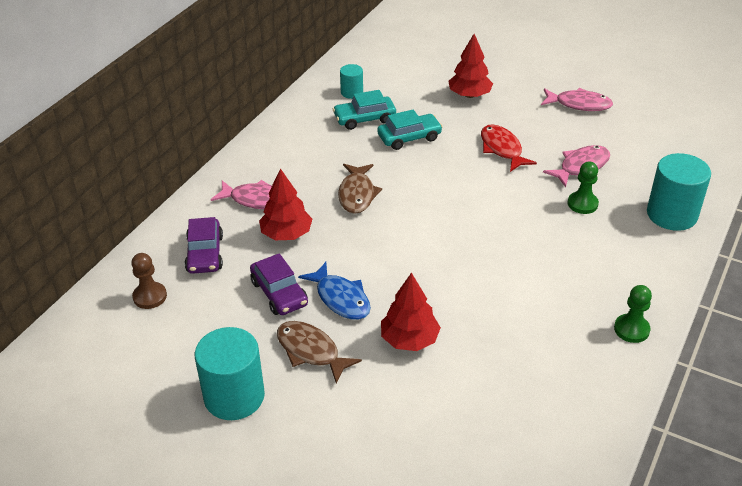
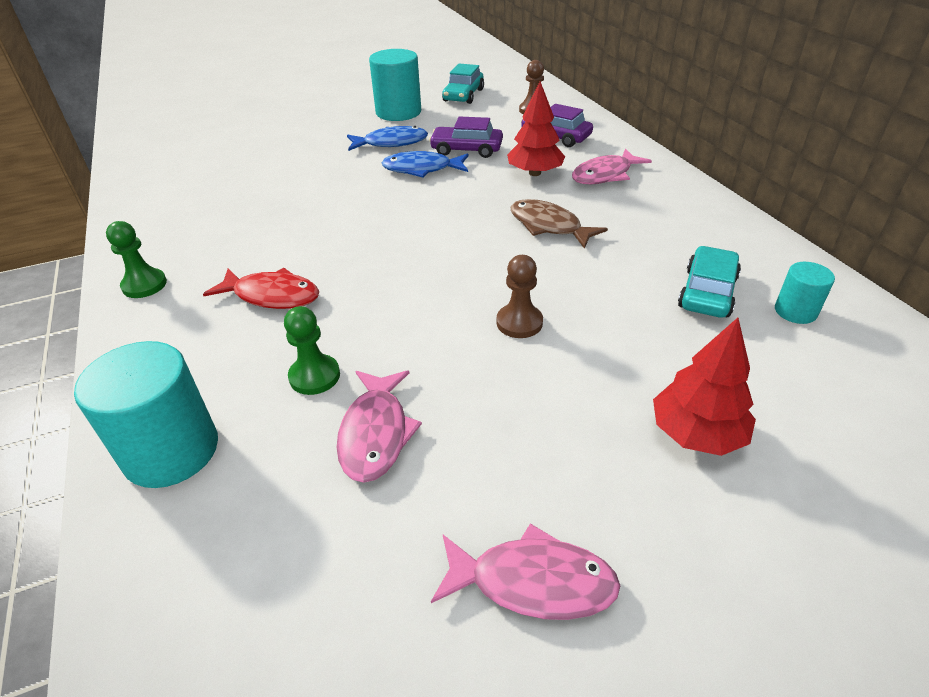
camera: 130 degrees right, 0 degrees up
brown fish [277,321,362,384] -> blue fish [347,126,428,151]
turquoise car [377,110,443,150] -> turquoise car moved to [442,64,484,104]
red tree [381,272,441,351] -> none
red fish [481,124,537,172] -> red fish moved to [203,268,319,309]
pink fish [541,88,613,111] -> pink fish turned 135 degrees counterclockwise [431,523,620,620]
none -> brown pawn [496,255,543,338]

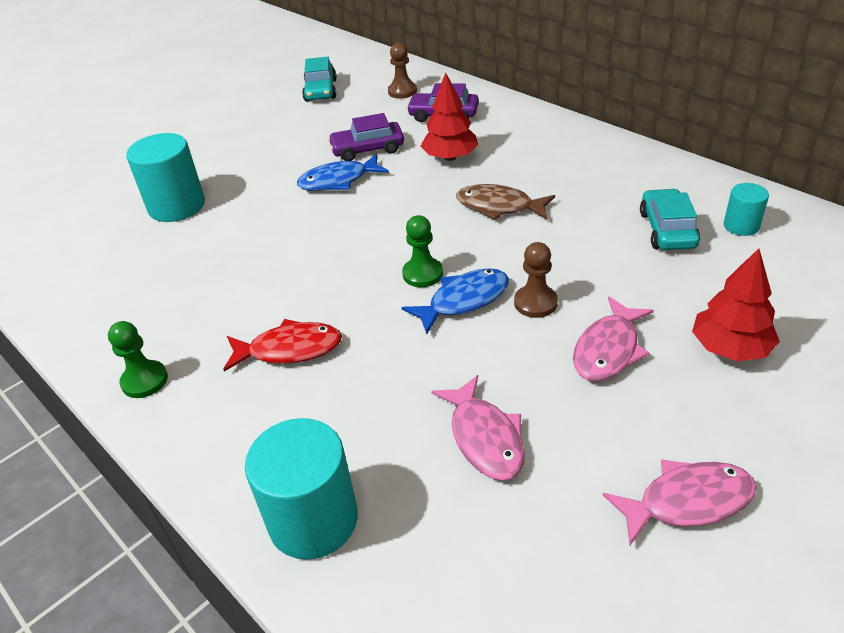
camera: 20 degrees left, 0 degrees up
green pawn [284,306,340,395] -> green pawn moved to [402,215,443,287]
blue fish [347,126,428,151] -> blue fish moved to [402,268,509,334]
turquoise cylinder [369,49,421,121] -> turquoise cylinder moved to [126,133,205,222]
pink fish [572,148,652,184] -> pink fish moved to [573,297,654,382]

